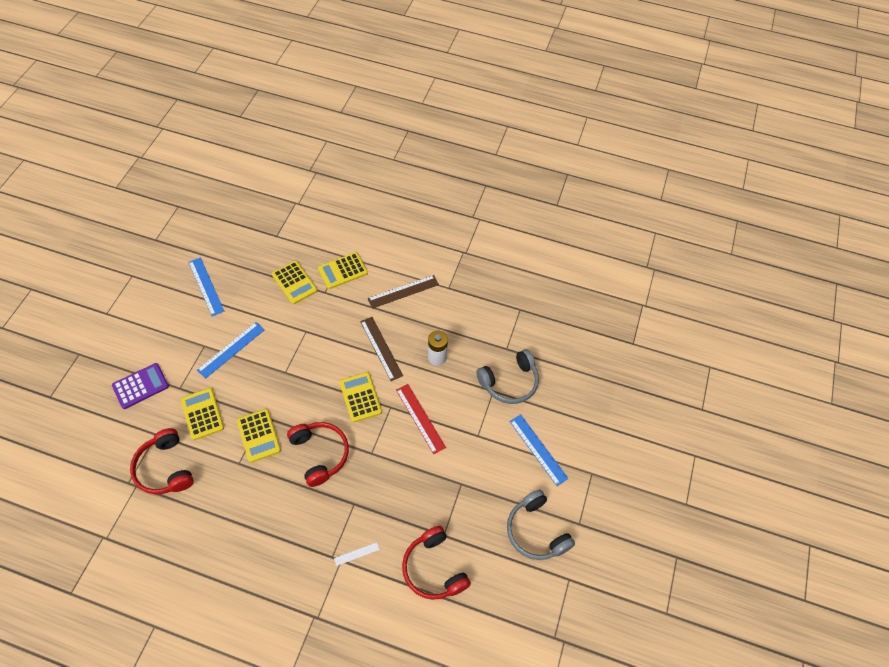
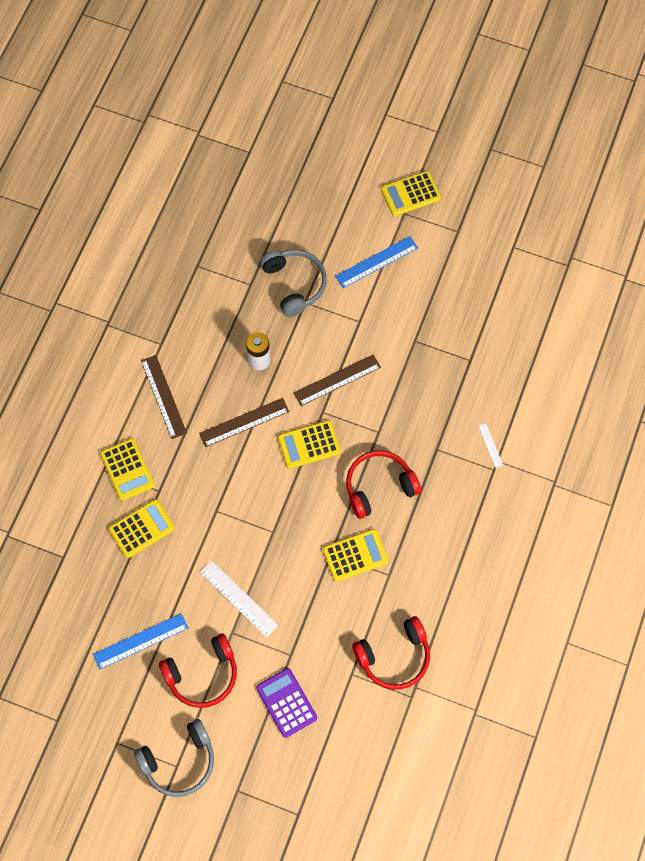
camera: 85 degrees left, 10 degrees up
yellow calculator [181,388,224,440] -> yellow calculator moved to [381,171,441,216]
blue ruler [197,322,265,379] -> white ruler [200,561,279,637]
red ruler [396,384,446,454] -> brown ruler [294,354,381,406]
red headphones [402,526,471,600] -> red headphones moved to [159,633,237,708]
grey headphones [507,490,575,560] -> grey headphones moved to [134,719,214,797]

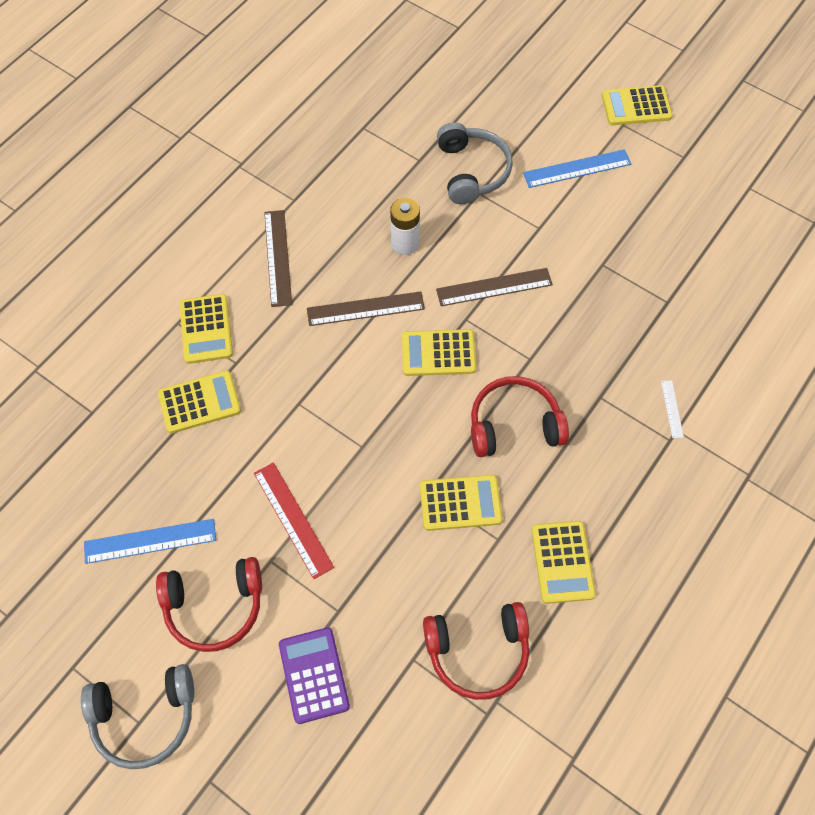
camera: 15 degrees right, 5 degrees down
white ruler [200,561,279,637] -> red ruler [254,462,334,579]
none -> yellow calculator [532,521,596,604]

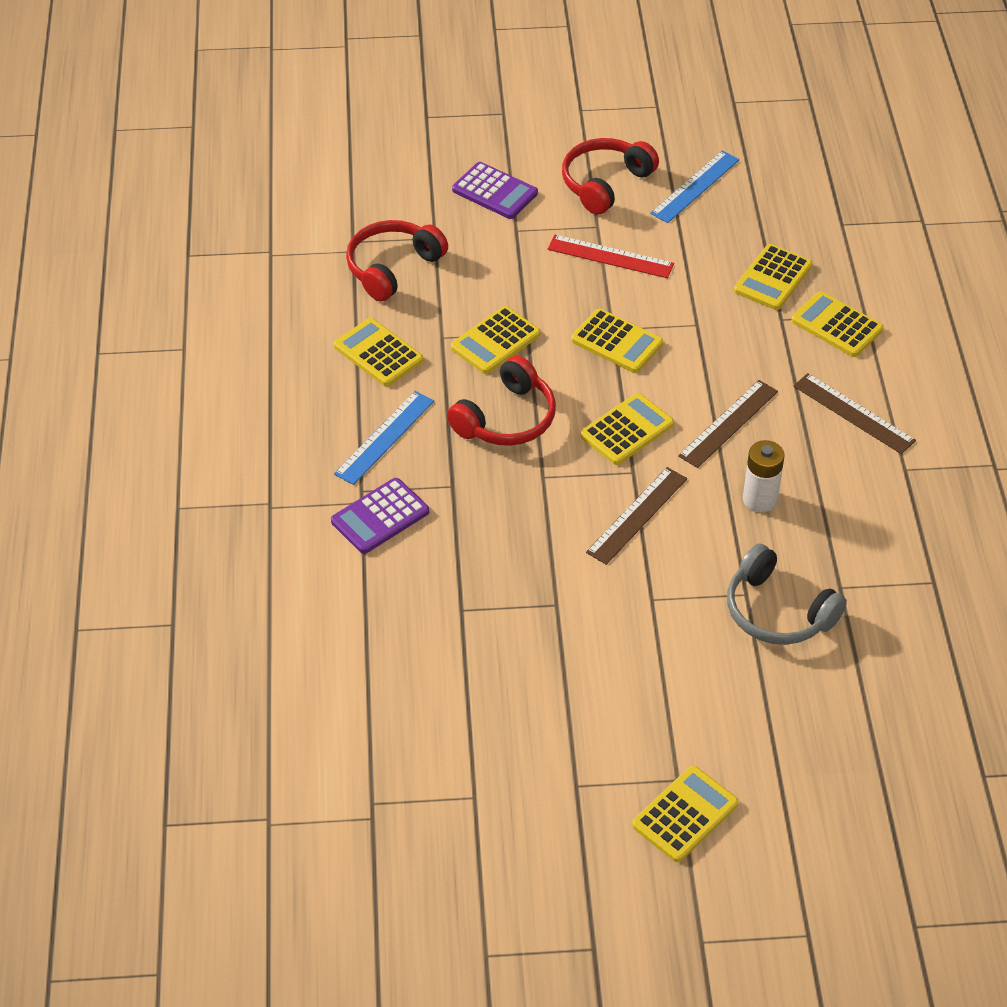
camera: 140 degrees right, 15 degrees down
grey headphones [81,664,194,769] -> none
blue ruler [523,149,631,188] -> blue ruler moved to [334,391,434,485]
white ruler [661,380,684,438] -> purple calculator [331,478,429,554]
none -> yellow calculator [571,309,663,373]

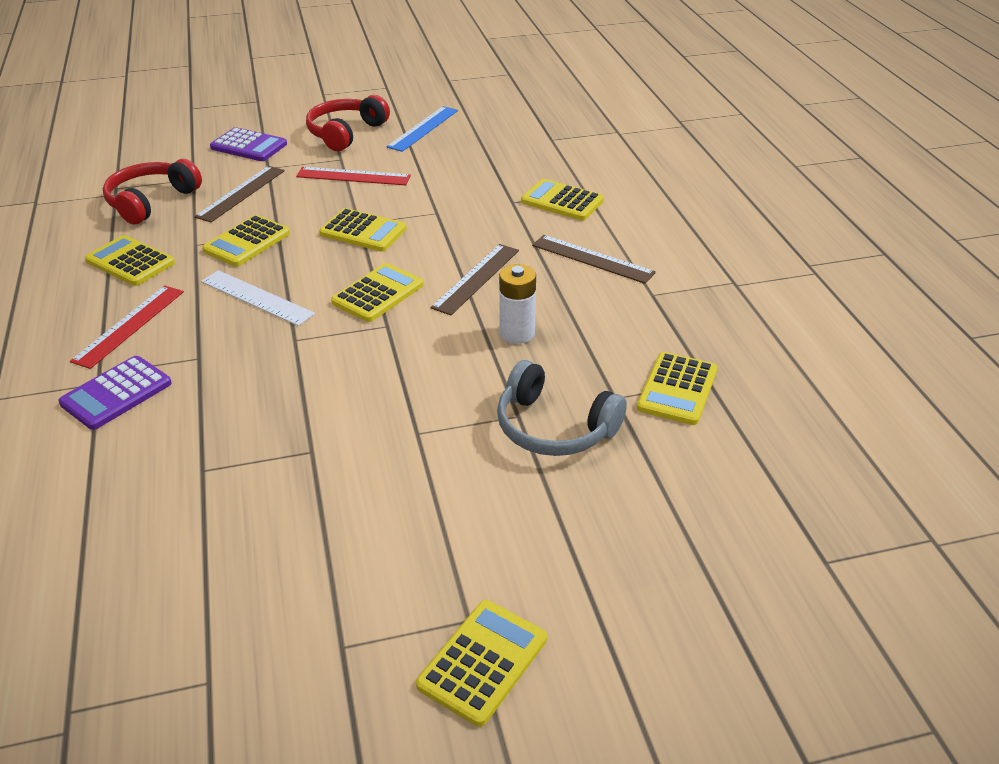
camera: 10 degrees left, 10 degrees down
blue ruler [334,391,434,485] -> red ruler [70,285,184,369]
red headphones [447,355,556,446] -> white ruler [201,270,315,326]
brown ruler [586,467,687,565] -> brown ruler moved to [194,166,285,222]
yellow calculator [734,244,812,310] -> yellow calculator moved to [637,352,717,425]

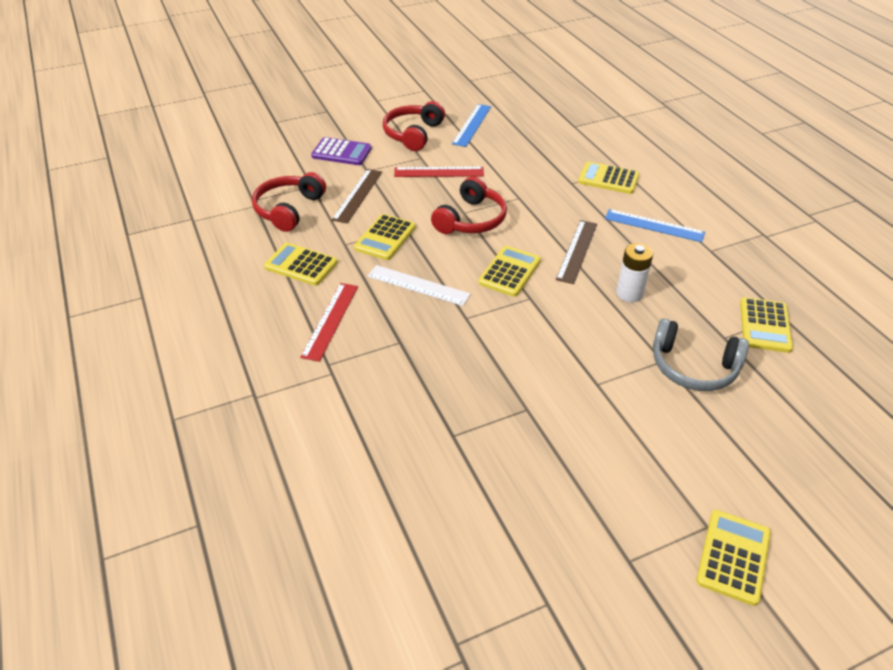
camera: 10 degrees left, 5 degrees up
purple calculator [58,356,172,430] -> none
yellow calculator [319,208,406,251] -> red headphones [431,176,507,234]
brown ruler [532,235,656,284] -> blue ruler [605,209,705,242]

